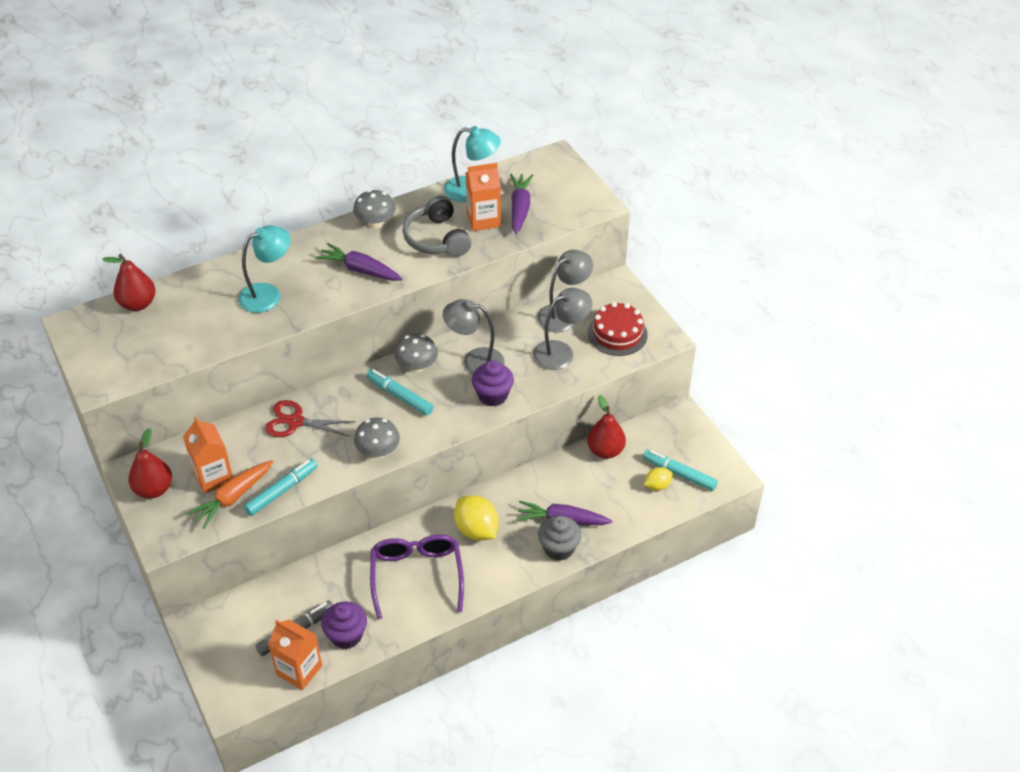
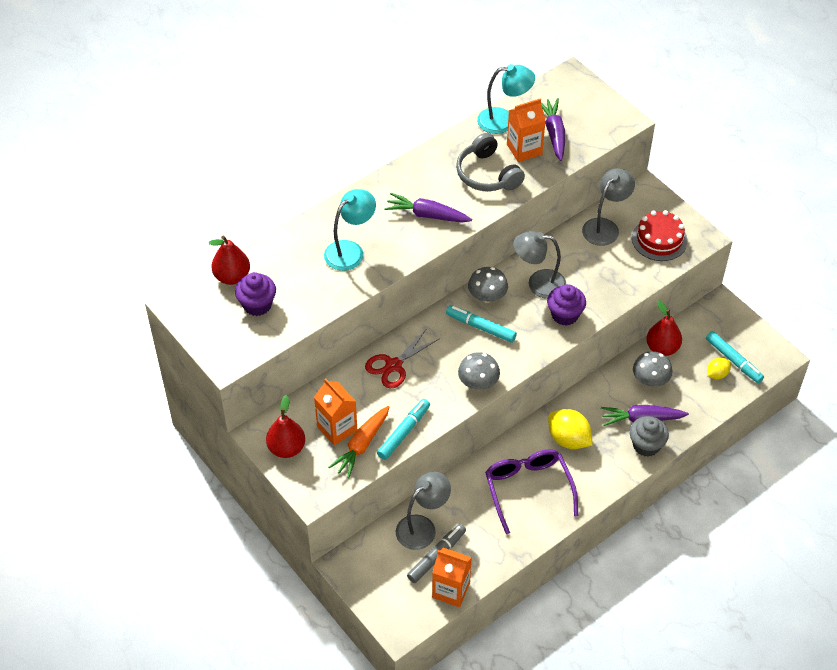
camera: 10 degrees left, 5 degrees up
red scissors [265,400,356,437] -> red scissors turned 45 degrees counterclockwise [365,328,440,388]
purple cupcake [321,602,367,649] -> purple cupcake moved to [235,272,276,316]
grey mushroom [353,190,395,229] -> grey mushroom moved to [633,351,672,387]
grey lamp [533,288,592,370] -> grey lamp moved to [396,472,451,550]
turquoise marker [643,449,718,491] -> turquoise marker turned 150 degrees counterclockwise [706,331,764,383]

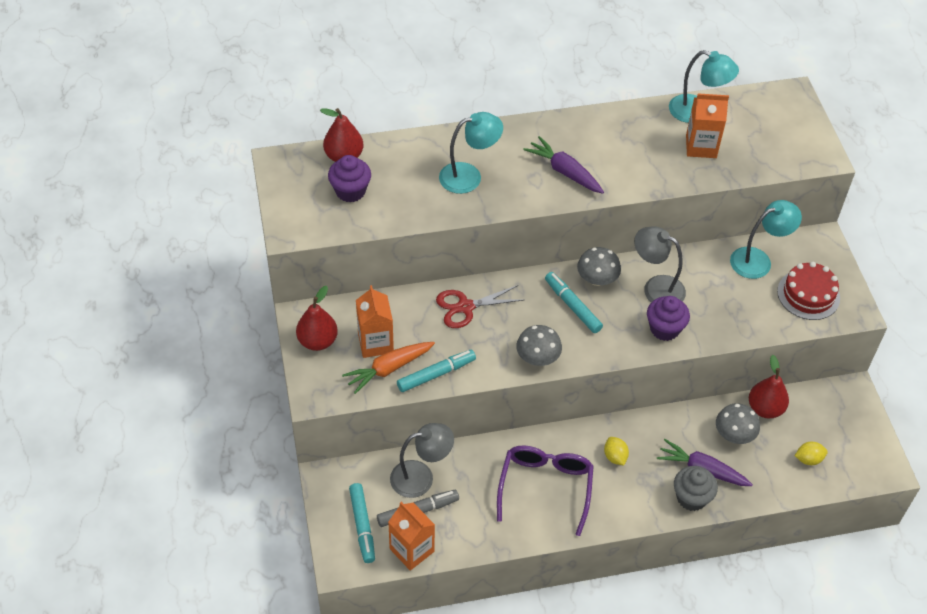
camera: 25 degrees right, 0 degrees up
grey headphones [456,133,525,191] -> none
purple carrot [541,98,565,161] -> none
yellow lemon [548,409,593,449] -> yellow lemon [604,437,629,466], size x0.57
grey lamp [582,168,635,246] -> turquoise lamp [730,200,802,279]
turquoise marker [706,331,764,383] -> turquoise marker moved to [349,483,375,563]

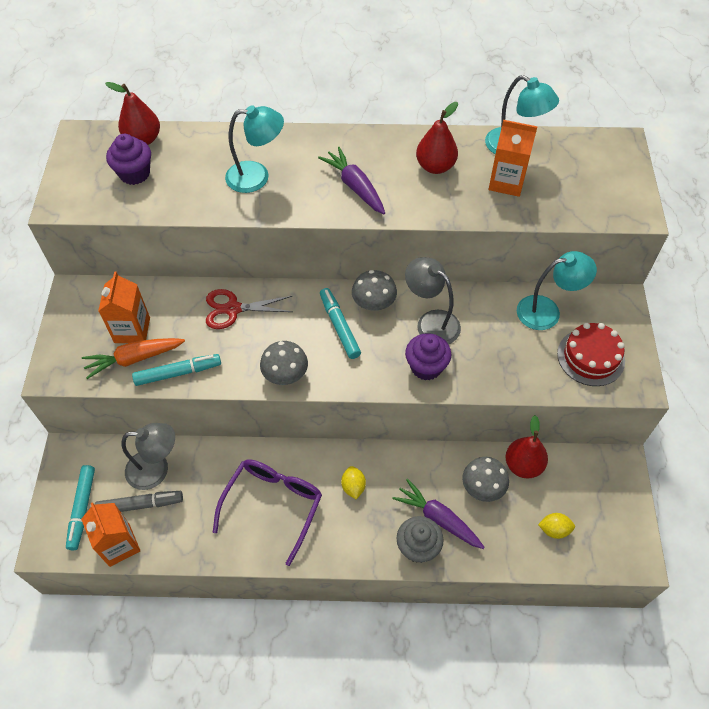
camera: 15 degrees right, 5 degrees up
red pear [296,286,338,351] -> red pear moved to [416,102,458,174]

